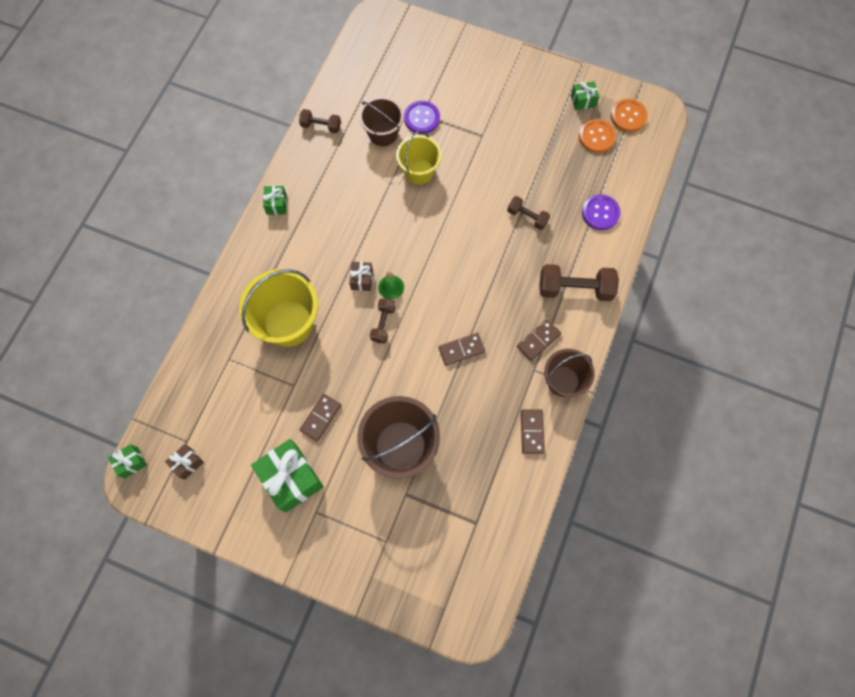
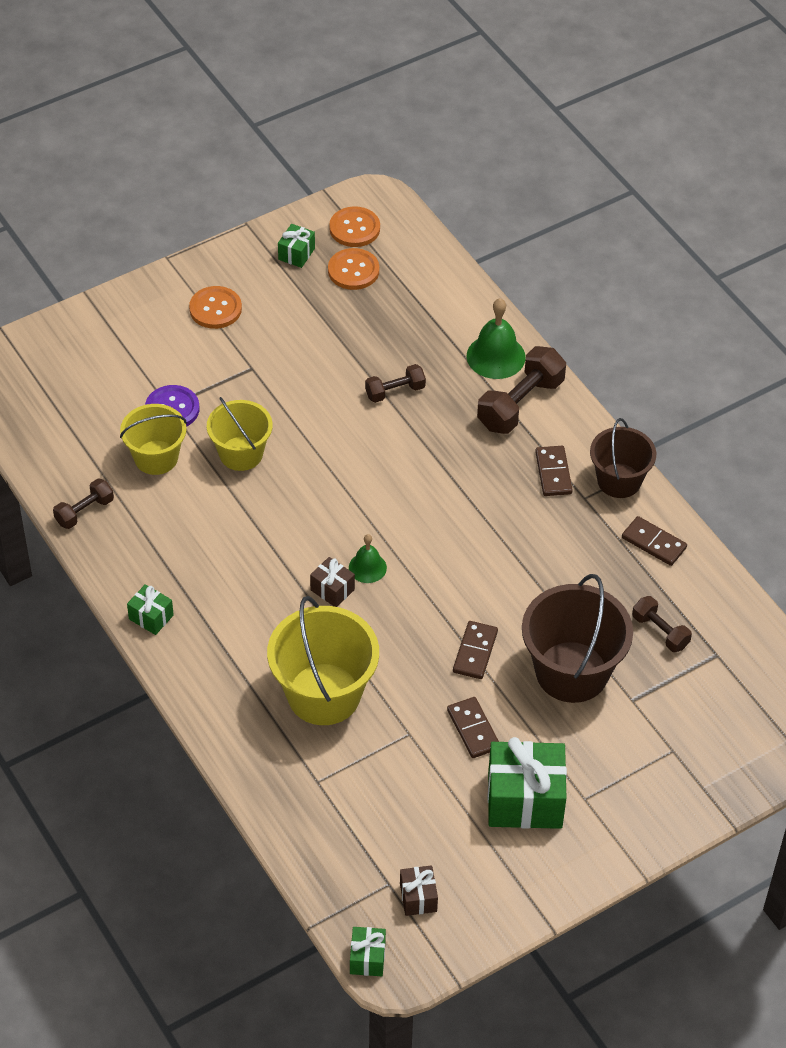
camera: 55 degrees left, 20 degrees down
brown bucket [359,97,404,146] -> yellow bucket [120,404,187,475]
brown dumbbell [370,298,396,343] -> brown dumbbell moved to [632,596,692,652]
brown domino [439,333,485,366] -> brown domino moved to [453,621,498,679]
purple button [582,194,621,230] -> none
none -> orange button [189,286,242,329]
none -> green bell [467,298,526,379]

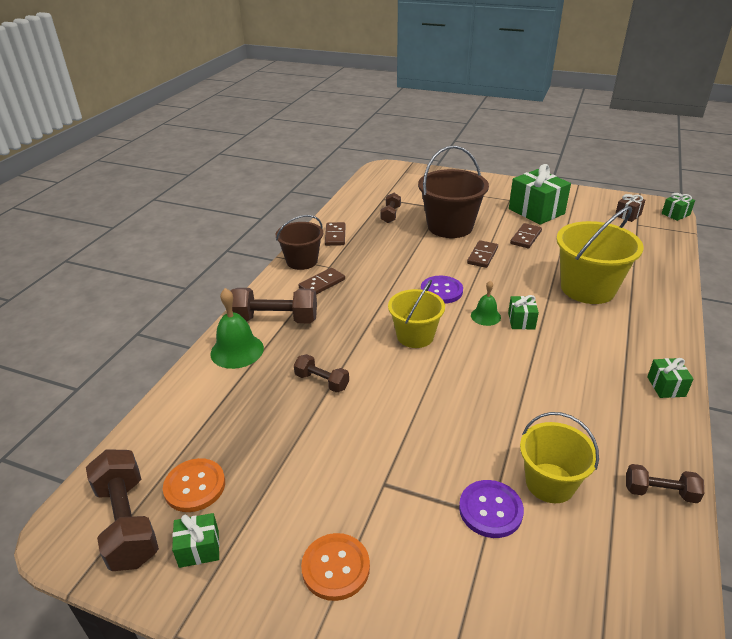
camera: 125 degrees left, 15 degrees down
yellow bucket [207,397,273,471] -> yellow bucket moved to [388,280,445,348]
brown gift [310,557,355,607] -> green gift [508,295,539,330]
orange button [329,206,380,247] -> brown dumbbell [86,449,159,571]
brown domino [453,621,498,679] -> brown domino turned 45 degrees counterclockwise [467,240,498,268]
none -> purple button [421,276,463,304]

